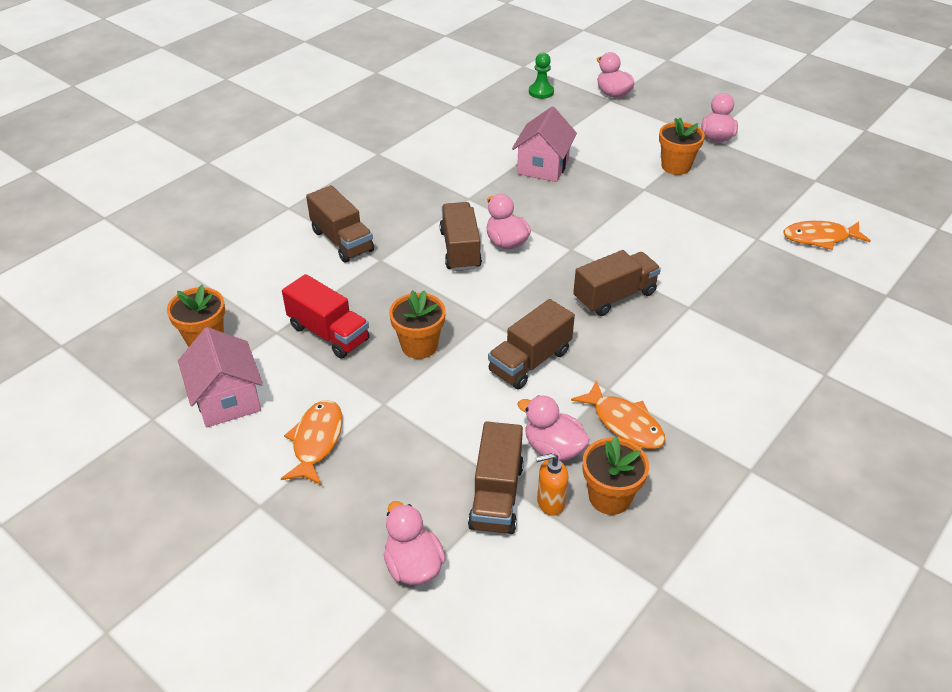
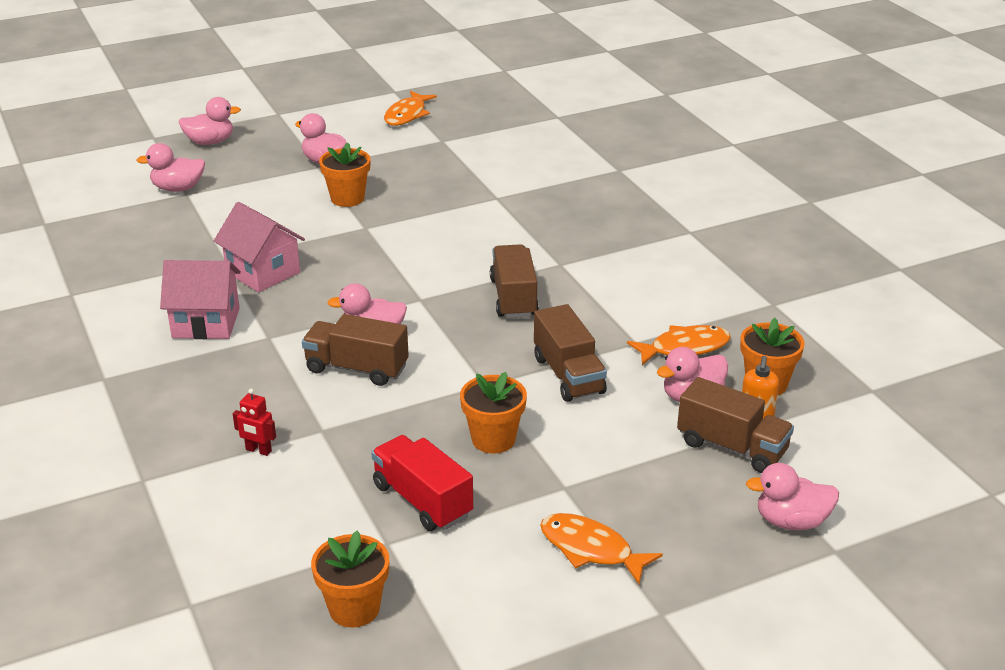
camera: 65 degrees left, 10 degrees down
pink house [178,327,263,427] -> pink house moved to [160,260,241,339]
red truck [282,274,370,358] -> red truck turned 105 degrees counterclockwise [371,435,473,531]
brown truck [306,185,374,262] -> red robot [233,388,276,456]
green pawn [529,53,554,99] -> none
orange fish [784,221,871,250] -> orange fish moved to [384,91,437,126]
none -> pink duck [178,97,241,145]

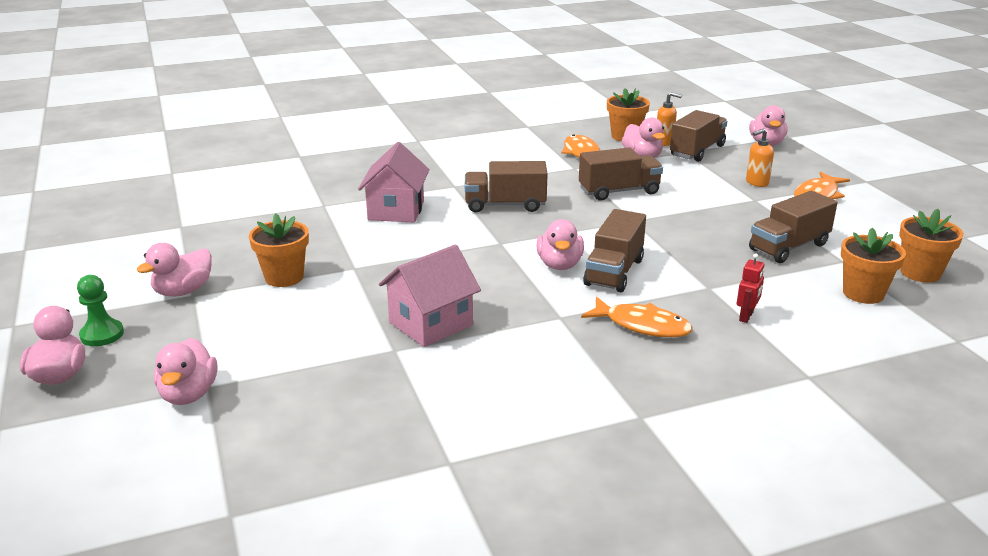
camera: 85 degrees left, 5 degrees down
pink house [160,260,241,339] -> pink house moved to [358,142,429,223]
red truck [371,435,473,531] -> brown truck [749,191,837,263]
orange fish [384,91,437,126] -> orange fish moved to [581,297,692,338]
orange flower pot [460,372,527,453] -> orange flower pot moved to [841,228,906,304]
none -> green pawn [77,275,124,346]
none -> orange soap dispenser [746,128,774,187]

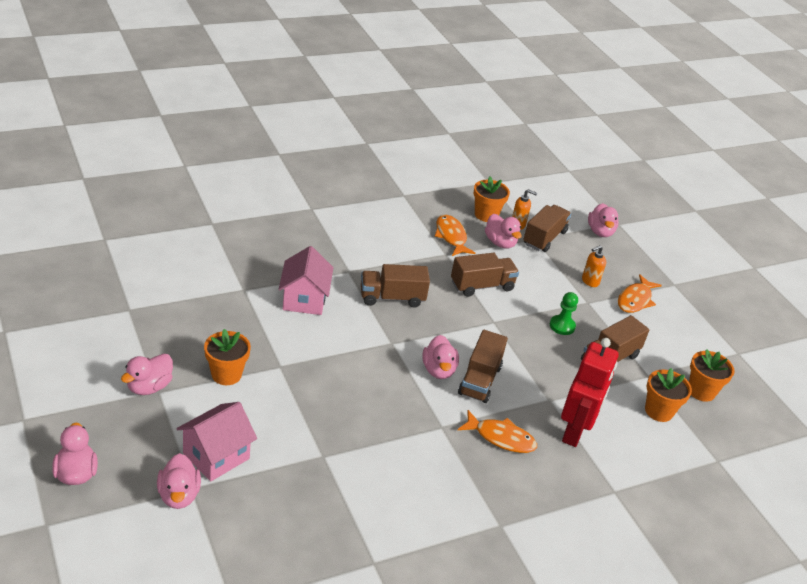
camera: 10 degrees left, 10 degrees up
green pawn [77,275,124,346] -> green pawn moved to [550,292,578,335]
pink house [379,244,481,347] -> pink house moved to [176,402,257,482]
red robot [737,253,765,323] -> red robot [561,338,619,447], size x2.43

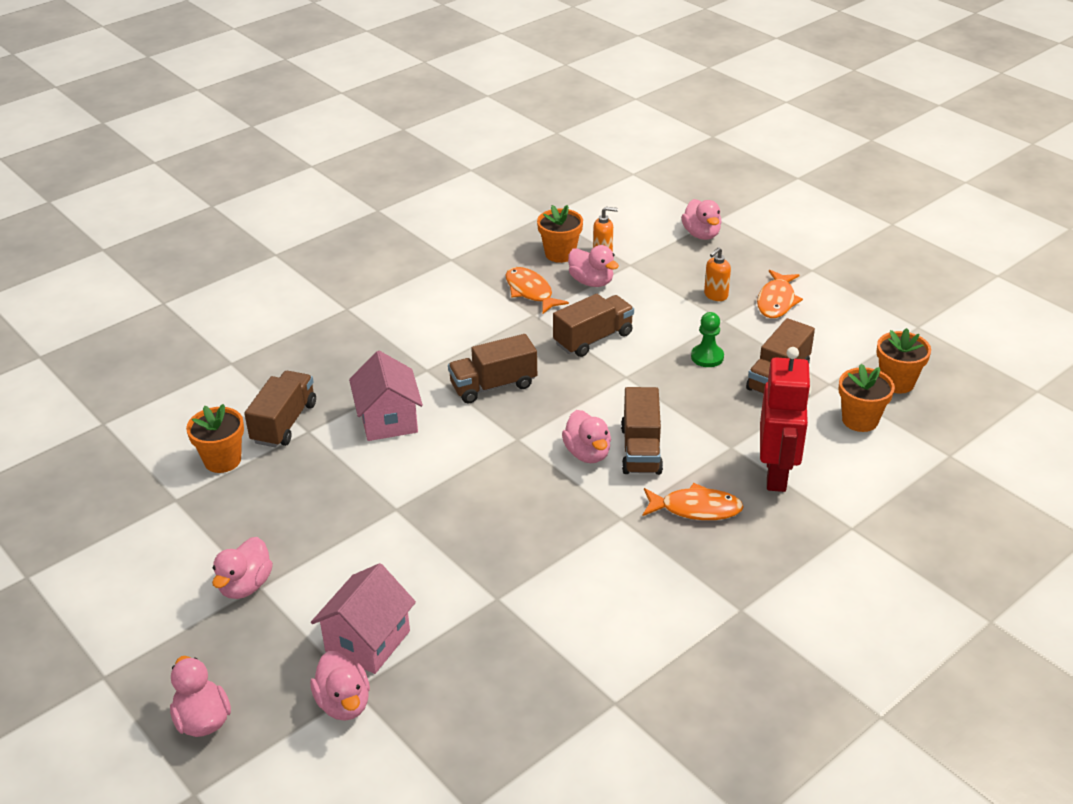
camera: 10 degrees left, 0 degrees up
orange flower pot [204,329,251,385] -> orange flower pot moved to [186,404,244,473]
brown truck [523,205,571,252] -> brown truck moved to [244,371,316,448]

